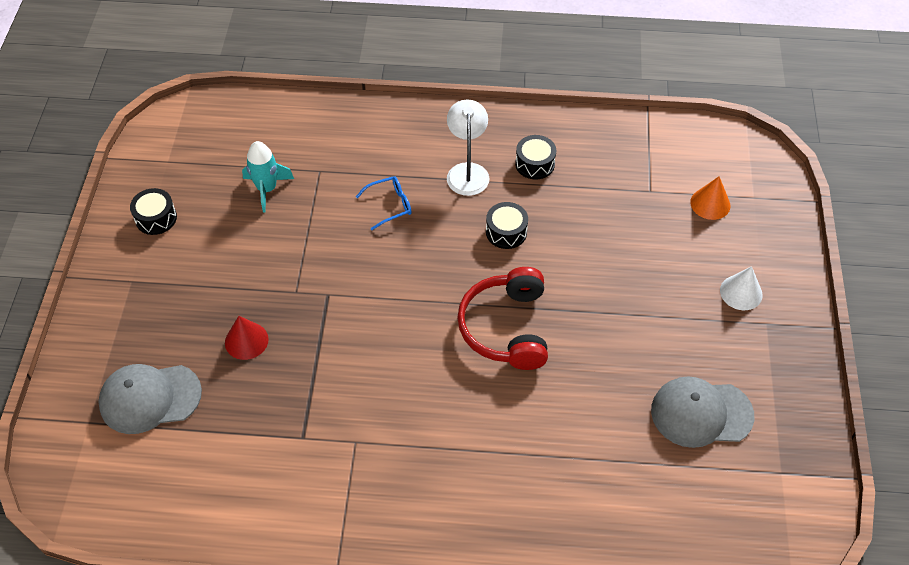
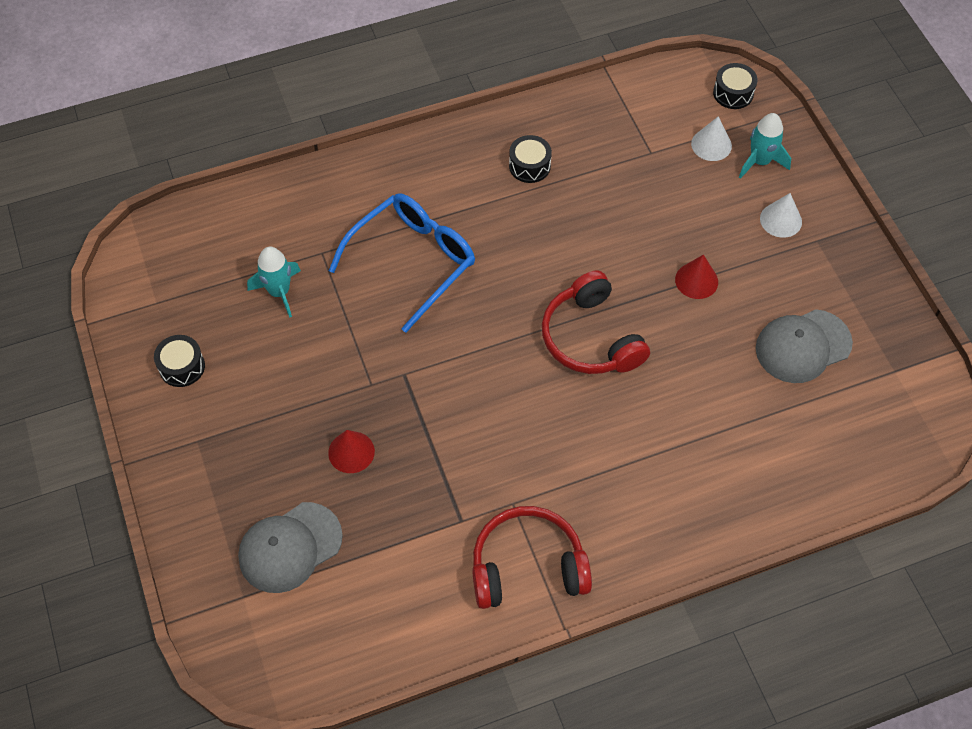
camera: 25 degrees left, 5 degrees up
blue glasses [356,176,411,230] -> blue glasses [329,193,475,332], size x2.18
white lamp [447,99,489,196] -> none
black drum [486,202,528,249] -> black drum moved to [713,63,758,109]
orange cone [690,176,730,220] -> white cone [691,116,732,161]
none -> red headphones [472,506,592,609]
none -> red cone [675,255,718,299]
none -> turquoise rocket [739,113,791,179]

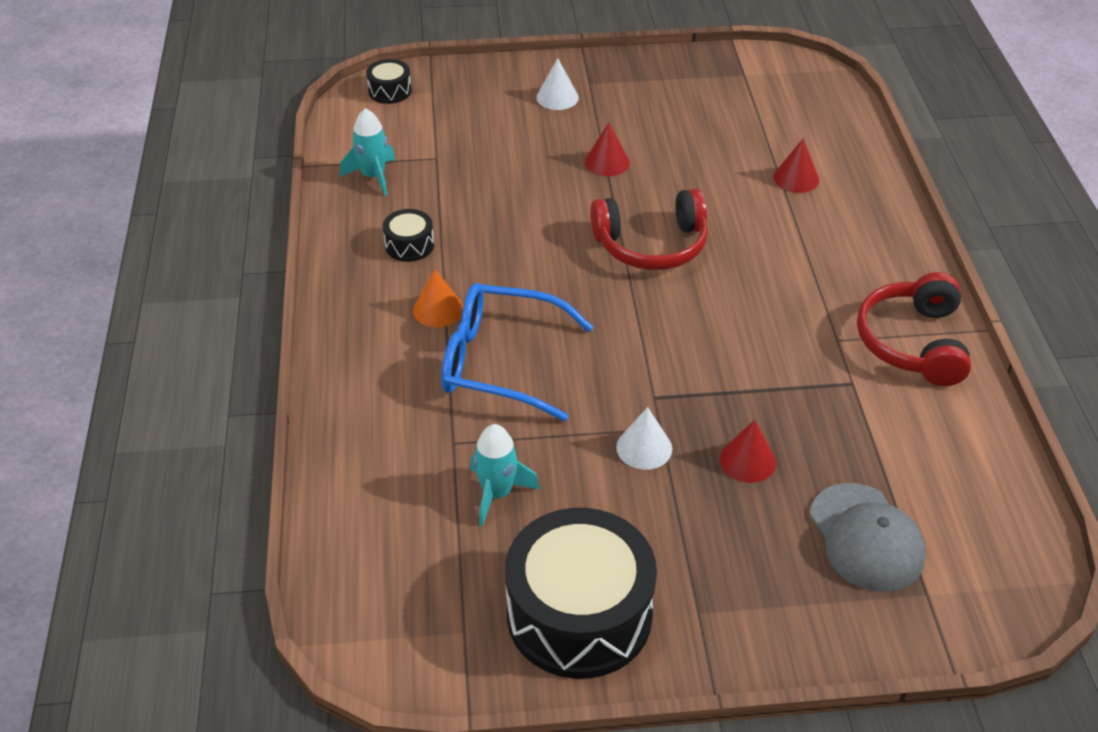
camera: 75 degrees left, 15 degrees down
black drum [154,335,205,387] -> black drum [505,508,657,679], size x2.29
blue glasses [329,193,475,332] -> blue glasses turned 45 degrees counterclockwise [441,283,593,421]
white cone [691,116,732,161] -> white cone moved to [616,407,672,470]
turquoise rocket [739,113,791,179] -> turquoise rocket moved to [340,108,395,196]
grey cap [756,309,853,383] -> none
none -> orange cone [413,269,463,327]
none -> red cone [773,139,819,193]

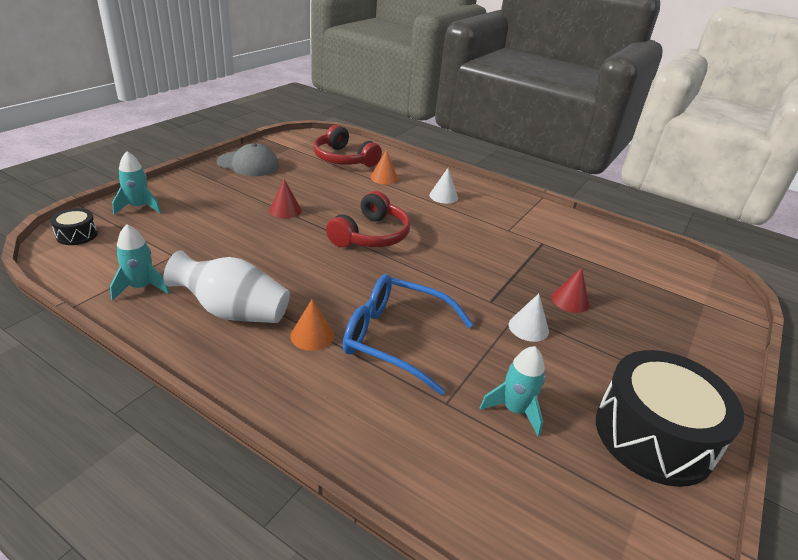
camera: 55 degrees left, 10 degrees down
black drum [383,209,434,262] -> white vase [163,250,290,323]
blue glasses [441,283,593,421] -> blue glasses turned 60 degrees clockwise [343,274,474,395]
white cone [536,58,579,110] -> white cone moved to [429,168,458,204]
red cone [773,139,819,193] -> orange cone [370,149,398,184]
grey cap [809,483,926,592] -> grey cap moved to [217,143,279,176]
red headphones [857,272,971,386] -> red headphones moved to [313,125,382,167]
none -> turquoise rocket [112,151,161,215]

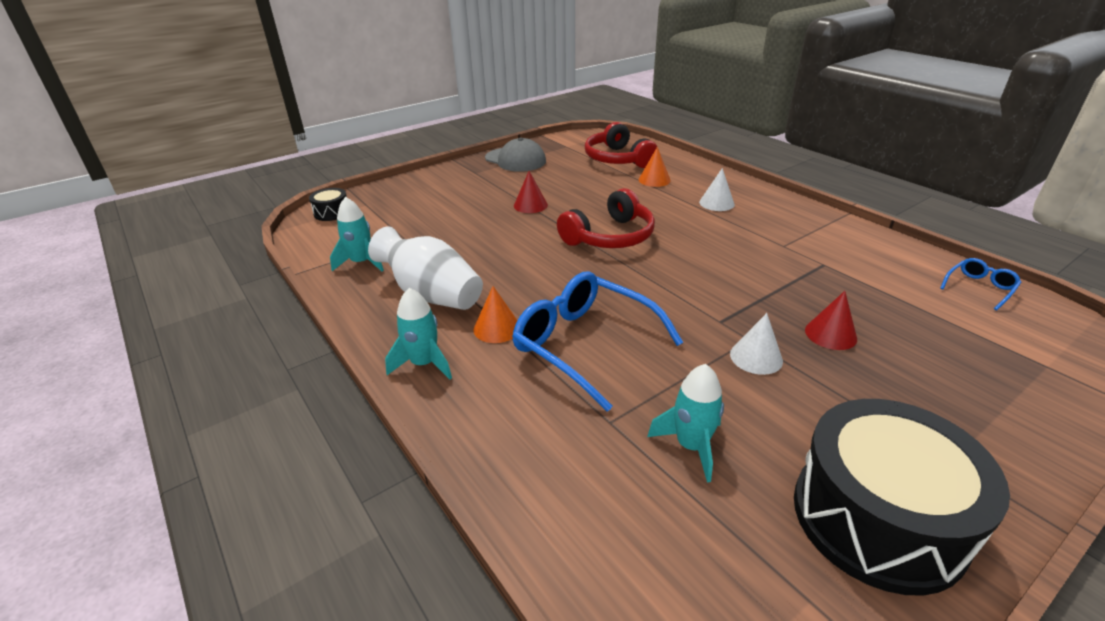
camera: 25 degrees right, 0 degrees up
turquoise rocket [112,151,161,215] -> turquoise rocket moved to [385,288,452,380]
none -> blue glasses [940,258,1021,310]

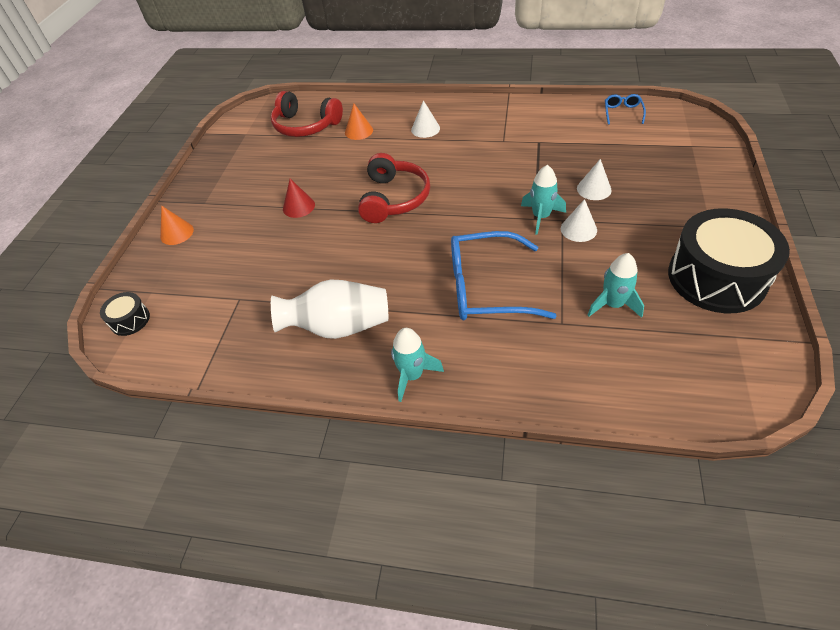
camera: 40 degrees left, 15 degrees up
turquoise rocket [330,197,384,271] -> turquoise rocket moved to [521,165,566,235]
orange cone [473,286,518,343] -> orange cone moved to [160,205,194,245]
grey cap [485,137,546,172] -> none
red cone [805,291,857,350] -> white cone [577,159,612,200]

